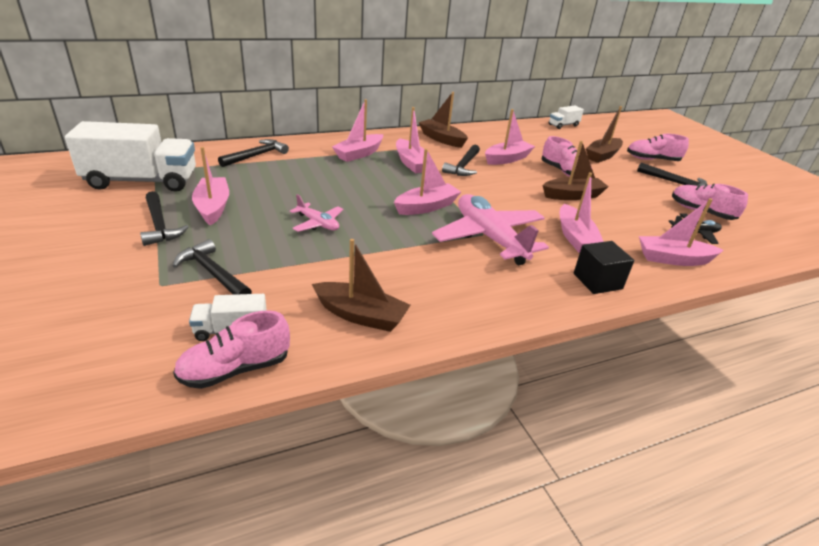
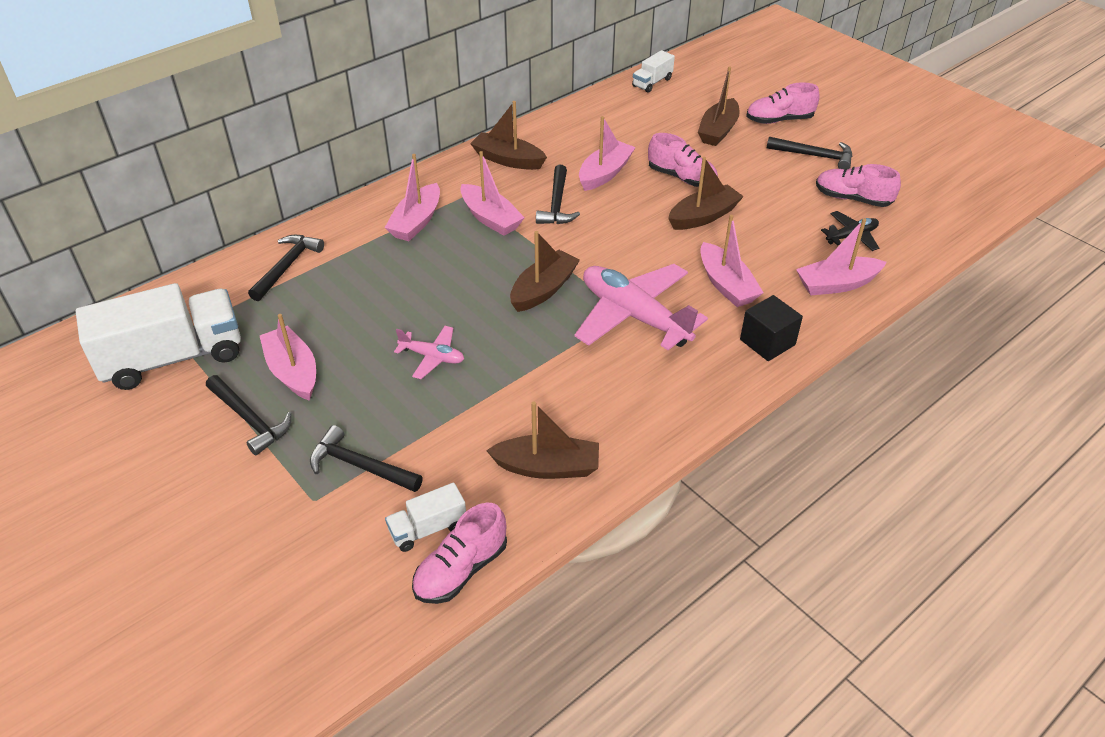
camera: 15 degrees left, 10 degrees up
pink boat [394,148,461,215] -> brown boat [510,231,580,312]

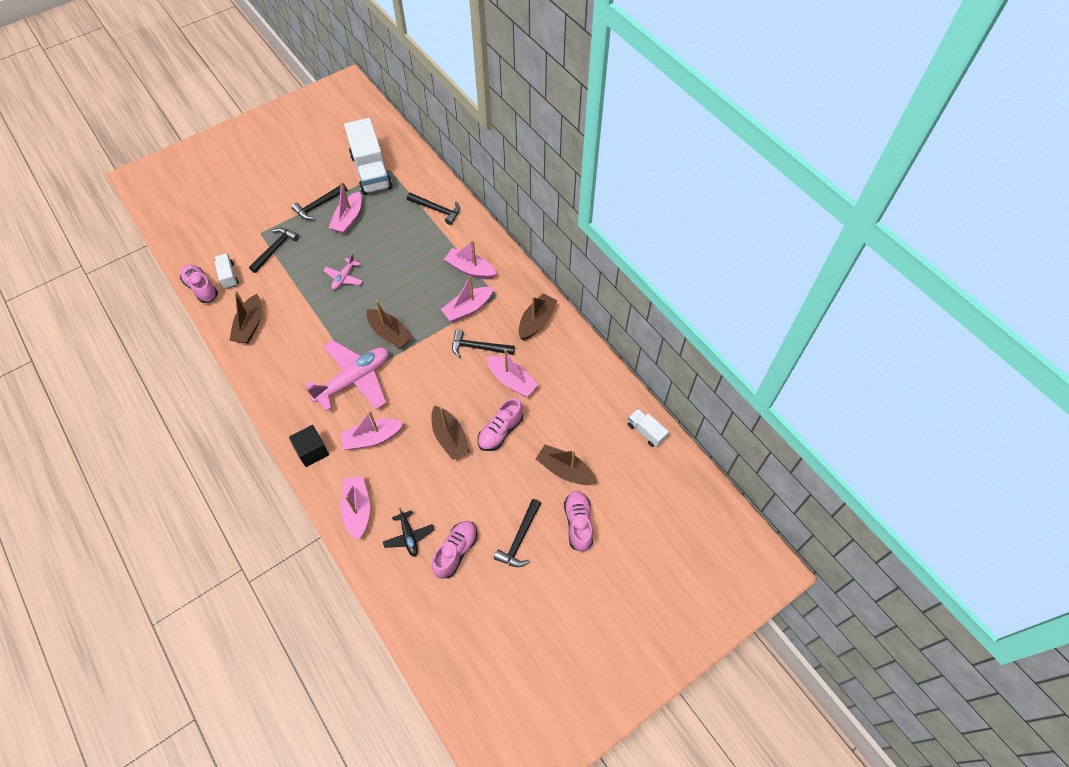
camera: 95 degrees right, 15 degrees up
pink boat [260,314,316,401] -> pink boat turned 135 degrees clockwise [329,182,362,234]

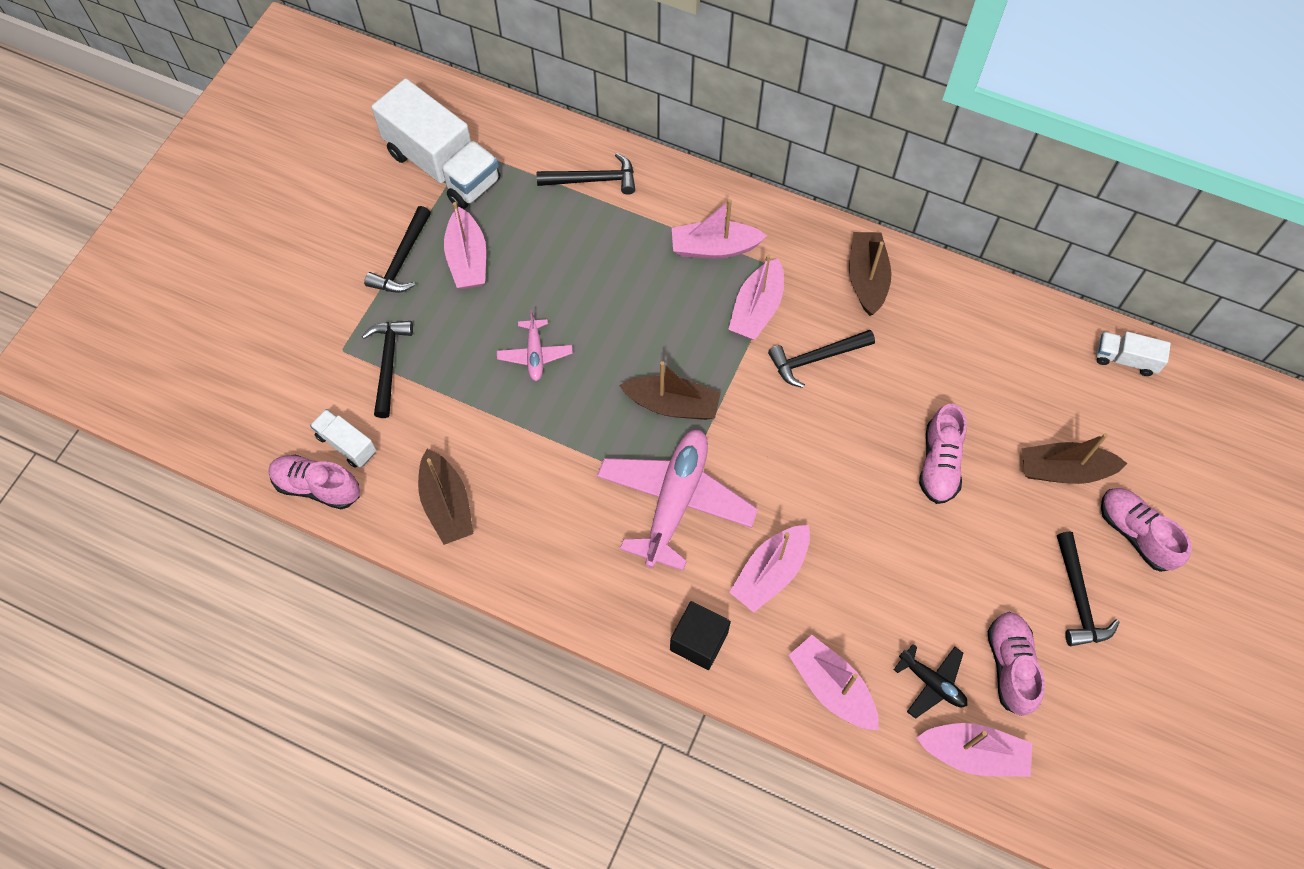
camera: 30 degrees left, 5 degrees up
brown boat [431,405,470,460] -> none
pink boat [487,349,539,397] -> pink boat moved to [916,723,1032,777]

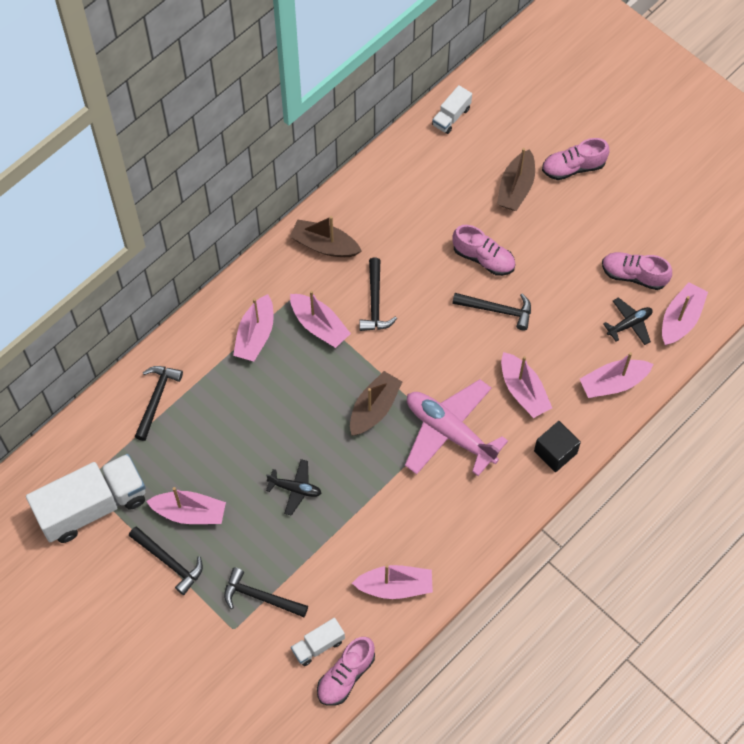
camera: 70 degrees left, 0 degrees up
brown boat [418,449,473,545] -> pink boat [352,565,433,599]
pink plane [497,310,573,381] -> black plane [266,459,321,516]
black hammer [1057,532,1120,646] -> black hammer moved to [452,293,531,331]

